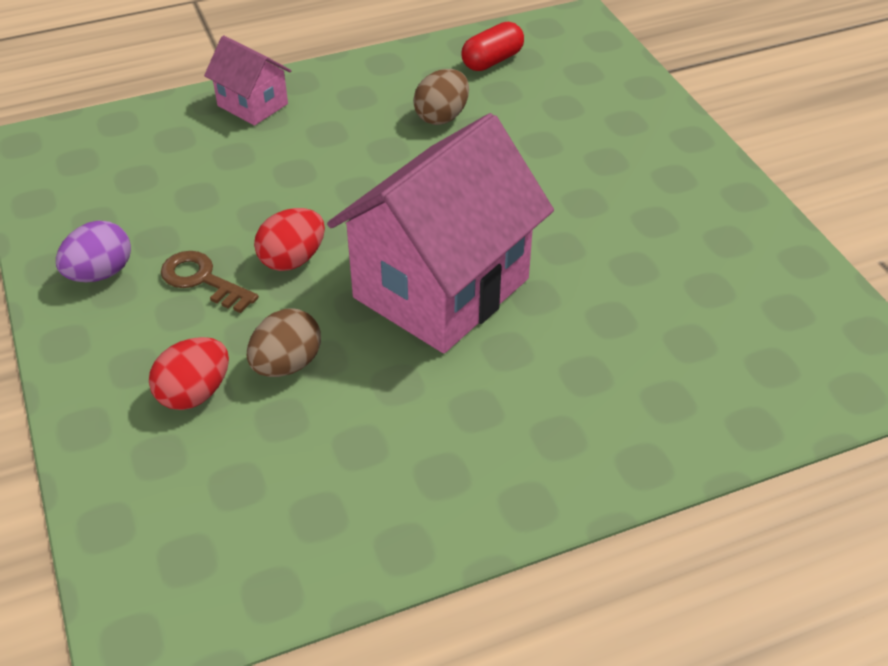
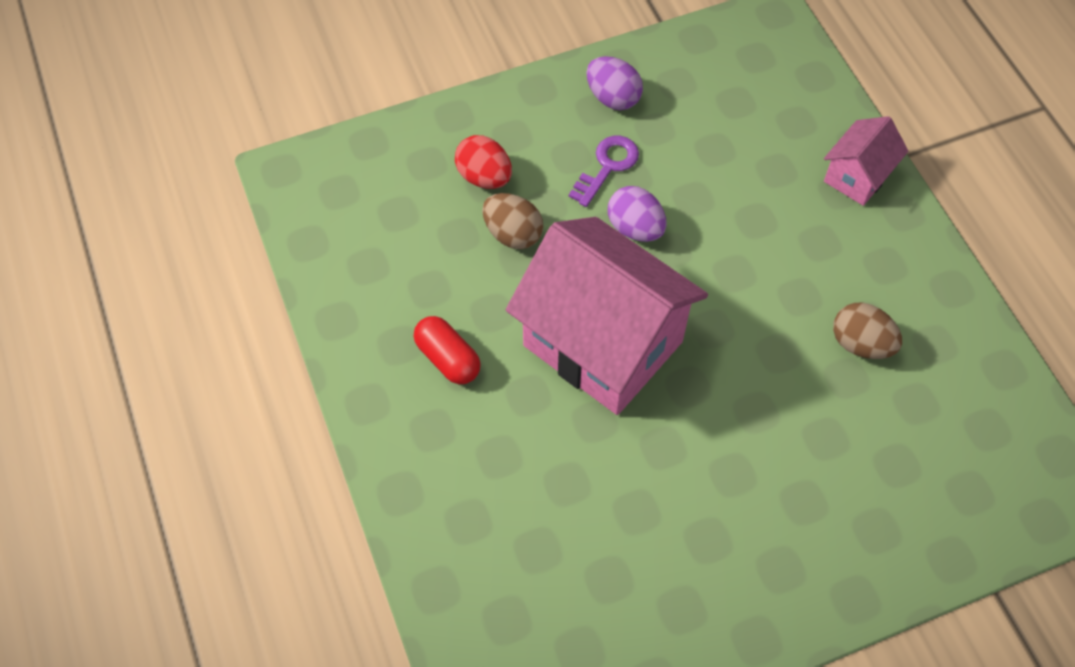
camera: 90 degrees right, 15 degrees up
brown key [161,251,259,313] -> purple key [569,136,639,207]
red egg [254,208,325,271] -> purple egg [608,186,667,242]
red capsule [461,22,524,71] -> red capsule moved to [414,316,481,384]

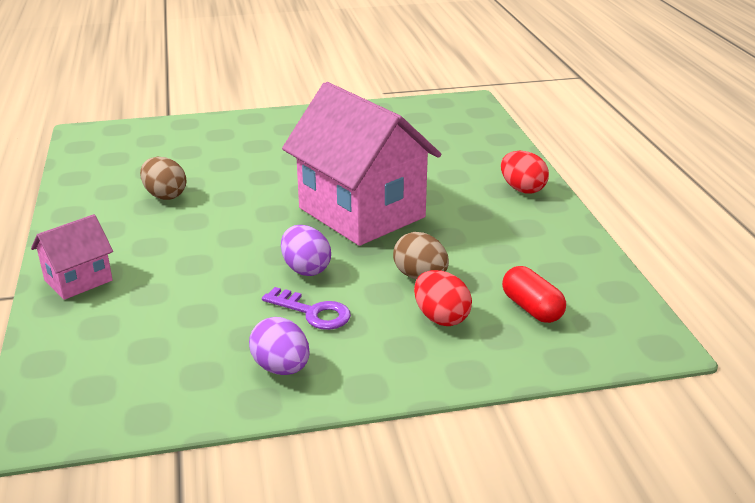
camera: 170 degrees left, 30 degrees down
red capsule [414,316,481,384] -> red capsule moved to [502,266,566,323]
purple key [569,136,639,207] -> purple key turned 105 degrees counterclockwise [262,287,351,330]
none -> red egg [501,151,549,194]

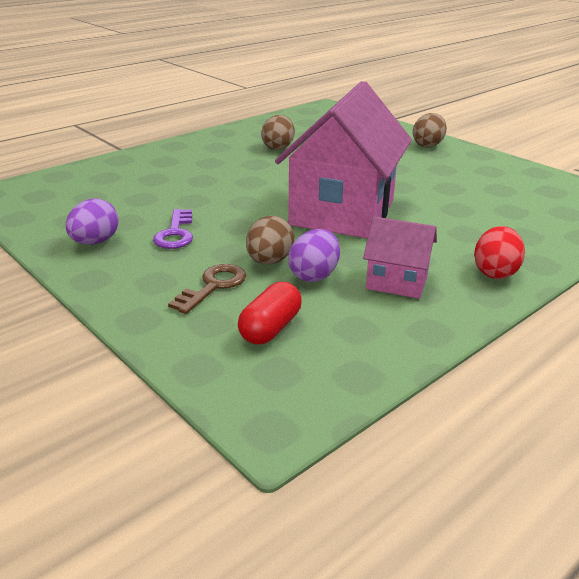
camera: 60 degrees right, 0 degrees up
pink house [31,214,113,300] -> pink house moved to [363,217,437,299]
purple egg [281,225,331,276] -> purple egg moved to [288,229,340,282]
red egg [414,270,472,326] -> brown key [168,264,246,314]
none -> brown egg [413,113,447,147]

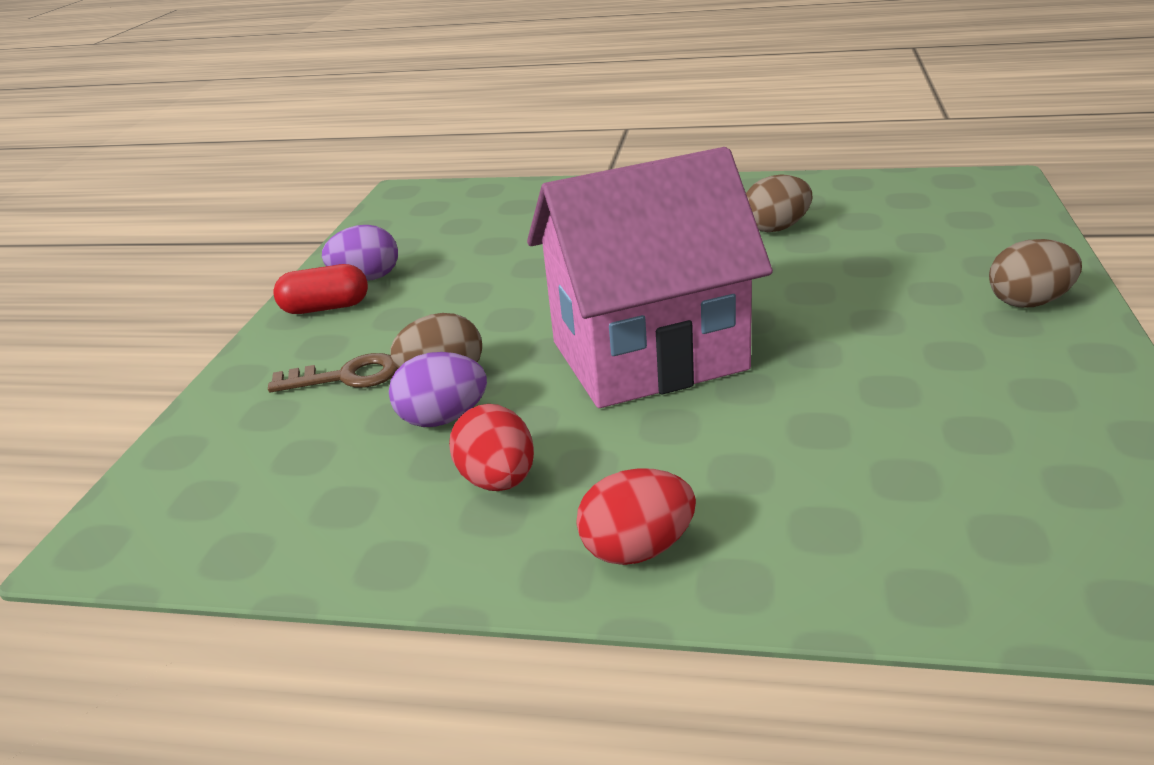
camera: 55 degrees right, 0 degrees up
purple key [153,209,193,249] -> none
red capsule [238,282,302,345] -> red capsule moved to [273,264,368,314]
pink house [363,217,437,299] -> red egg [449,404,534,491]

